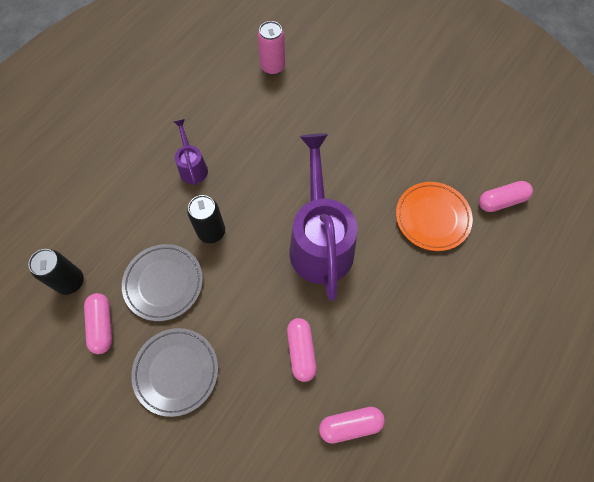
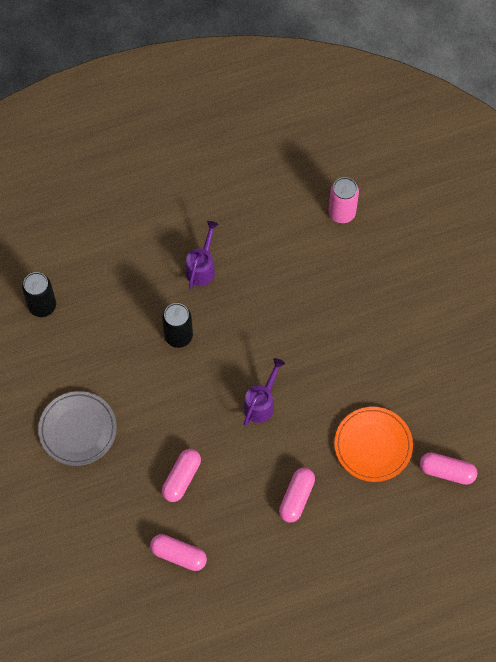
camera: 35 degrees right, 0 degrees up
pink capsule [84,293,112,354] -> pink capsule moved to [279,468,315,522]
grey plate [122,244,203,321] -> none
purple watering can [290,133,358,301] -> purple watering can [243,358,285,426], size x0.47

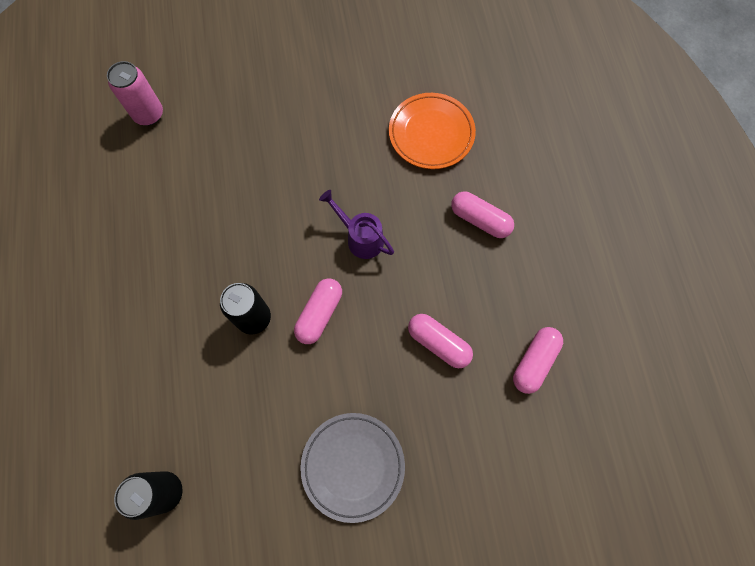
camera: 80 degrees left, 5 degrees up
purple watering can [186,221,219,289] -> none
pink capsule [420,452,477,485] -> pink capsule moved to [294,278,342,344]

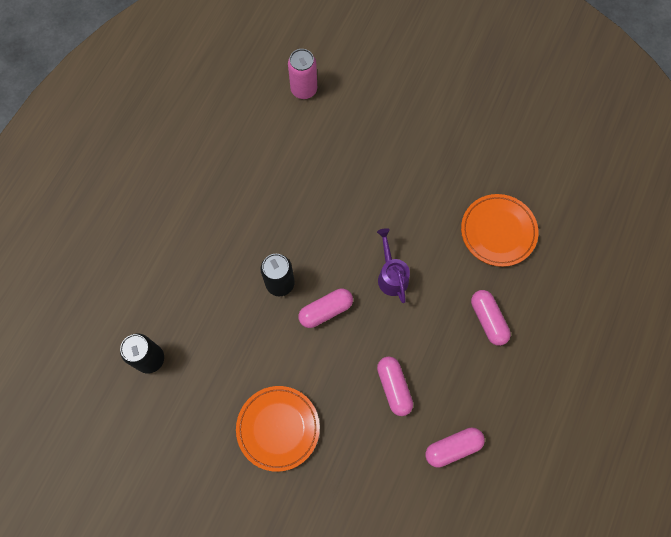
camera: 35 degrees right, 0 degrees up
grey plate [300,413,405,523] -> orange plate [236,386,320,472]

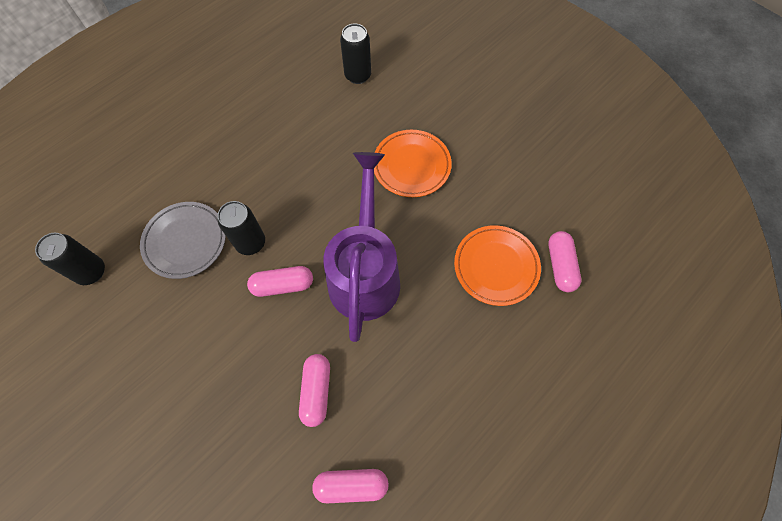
camera: 20 degrees right, 5 degrees down
orange plate [236,386,320,472] -> orange plate moved to [374,130,452,197]
pink can [288,49,317,99] -> black can [340,24,371,84]
purple watering can [377,228,410,303] -> purple watering can [323,152,400,342], size x2.12
pink capsule [471,290,511,346] -> pink capsule moved to [548,231,581,292]
none -> grey plate [140,202,226,279]

